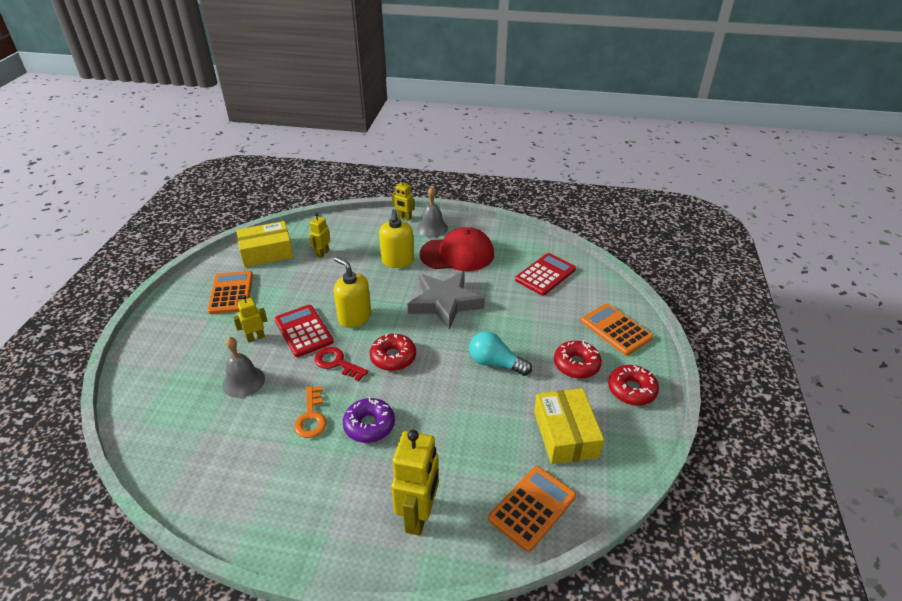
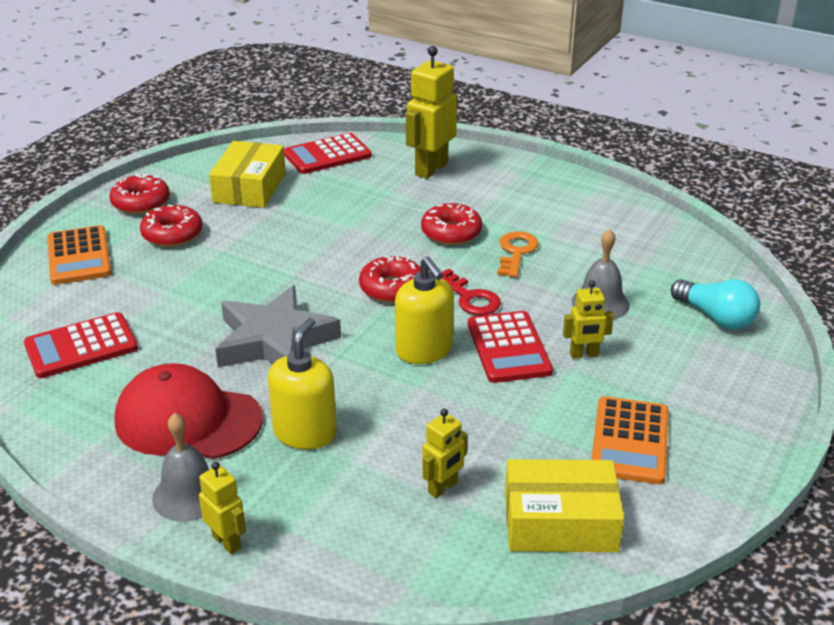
camera: 160 degrees left, 5 degrees down
purple donut [343,397,395,443] -> red donut [421,203,482,245]
turquoise light bulb [469,331,532,376] -> turquoise light bulb moved to [671,279,760,330]
orange calculator [488,466,576,552] -> red calculator [284,133,372,174]

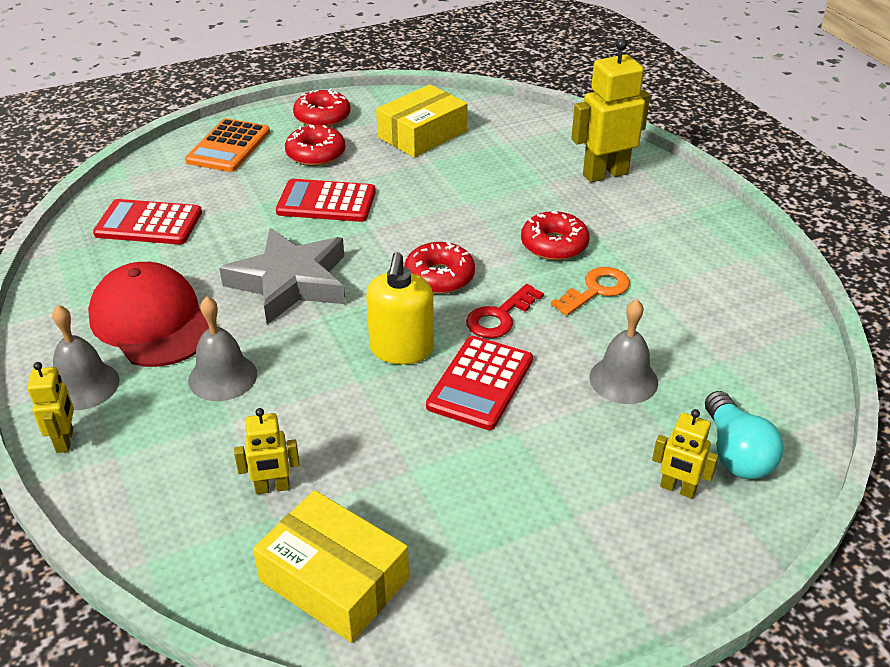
camera: 35 degrees right, 5 degrees up
yellow soap dispenser [268,318,337,449] -> grey bell [188,297,257,401]
red calculator [284,133,372,174] -> red calculator moved to [276,179,376,222]
red key [442,269,501,315] -> red key turned 45 degrees clockwise [466,284,544,338]
yellow robot [563,280,614,359] -> yellow robot moved to [652,409,719,499]
orange calculator [591,396,669,484] -> none

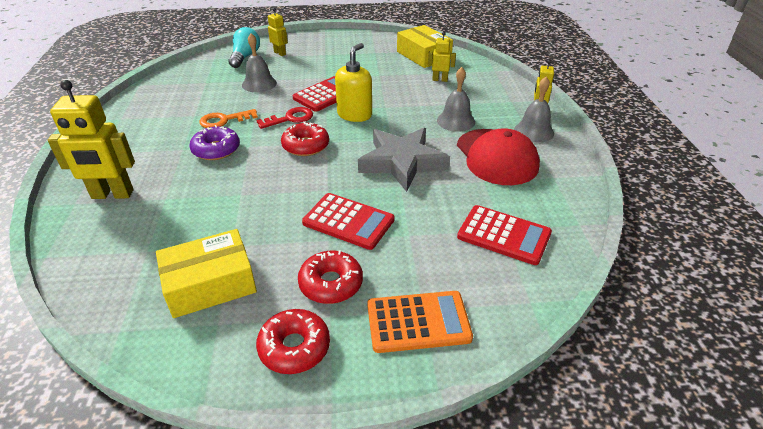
camera: 160 degrees left, 0 degrees up
orange calculator [185,118,270,172] -> orange calculator turned 45 degrees clockwise [367,291,473,353]
red donut [521,211,590,260] -> purple donut [189,125,240,160]

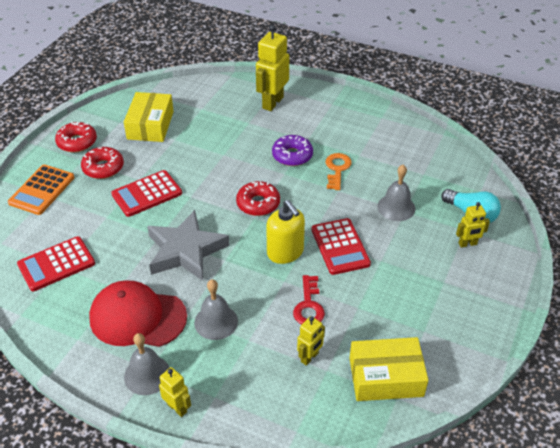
camera: 120 degrees right, 5 degrees up
red key [256,107,313,129] -> red key moved to [293,275,325,324]

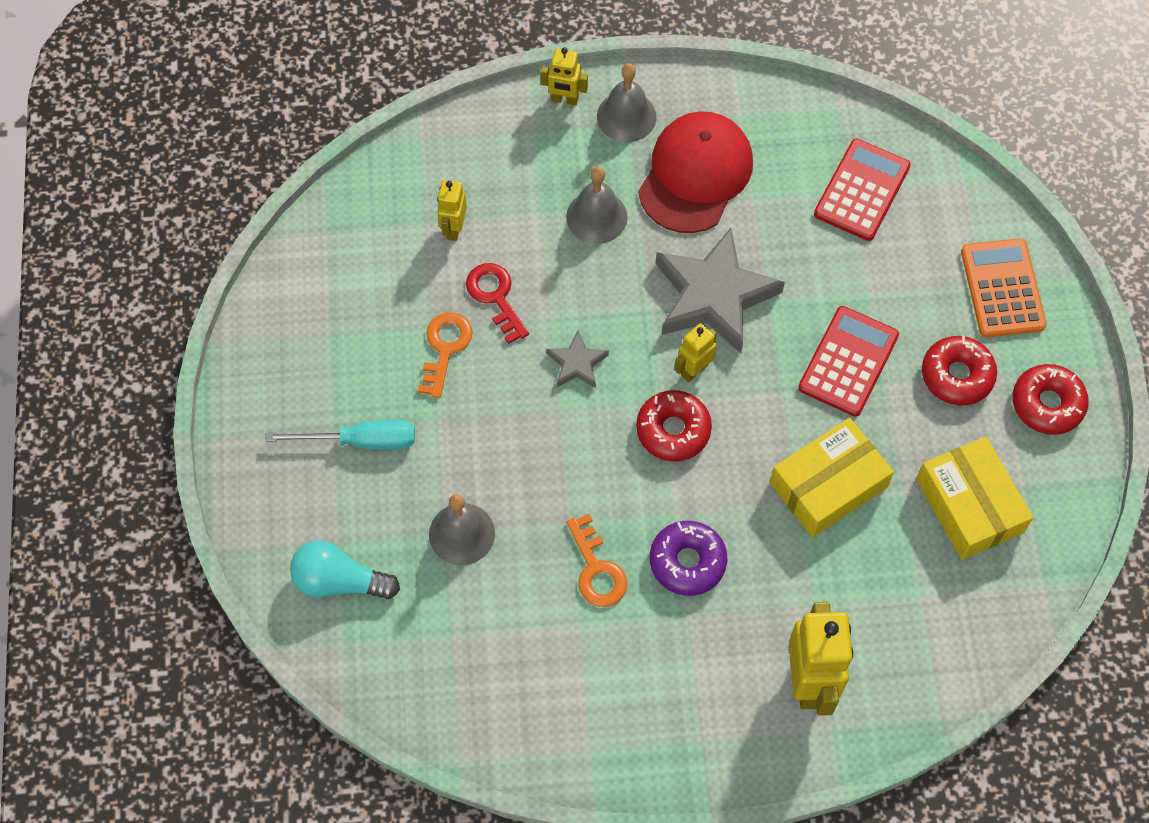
camera: 150 degrees right, 20 degrees up
red cap [89,280,187,347] -> red cap turned 45 degrees counterclockwise [638,111,753,233]
yellow soap dispenser [266,200,305,264] -> grey star [546,330,609,388]
red calculator [312,218,371,275] -> none
yellow box [349,337,429,401] -> yellow box moved to [770,418,894,537]
yellow robot [456,202,490,248] -> yellow robot moved to [675,323,717,382]
none -> turquoise screwdriver [265,420,415,450]
none -> orange key [418,313,473,398]

